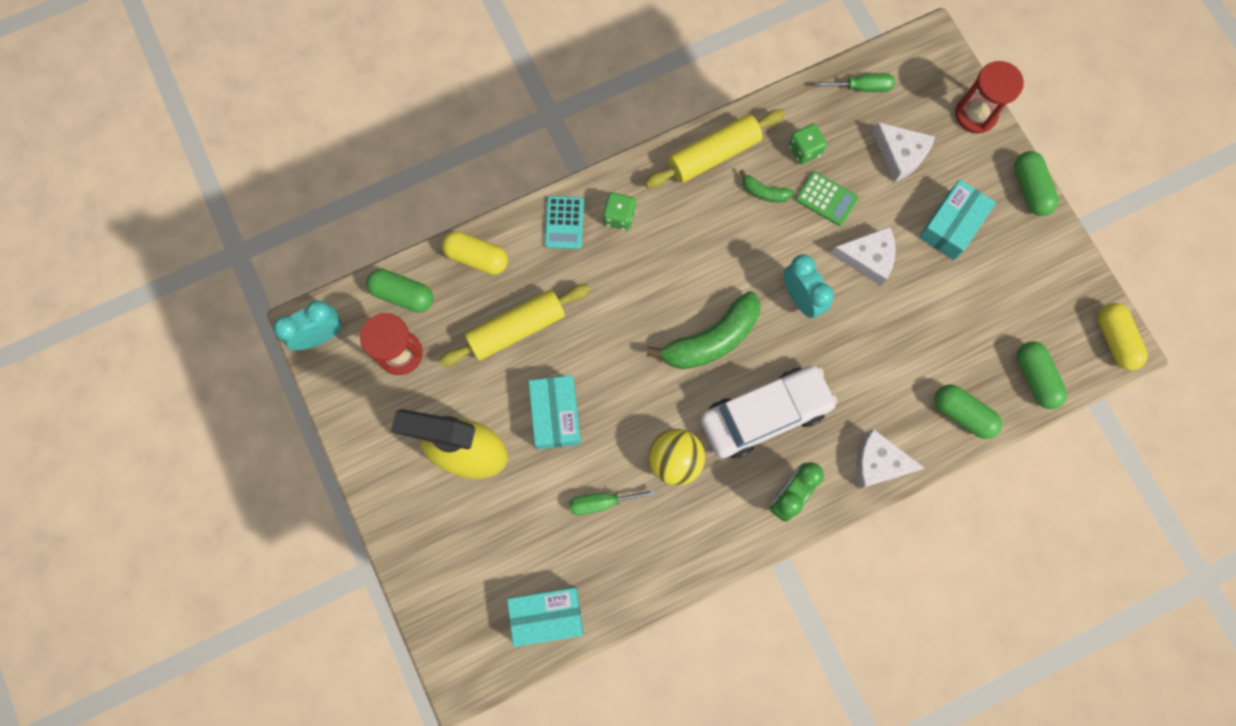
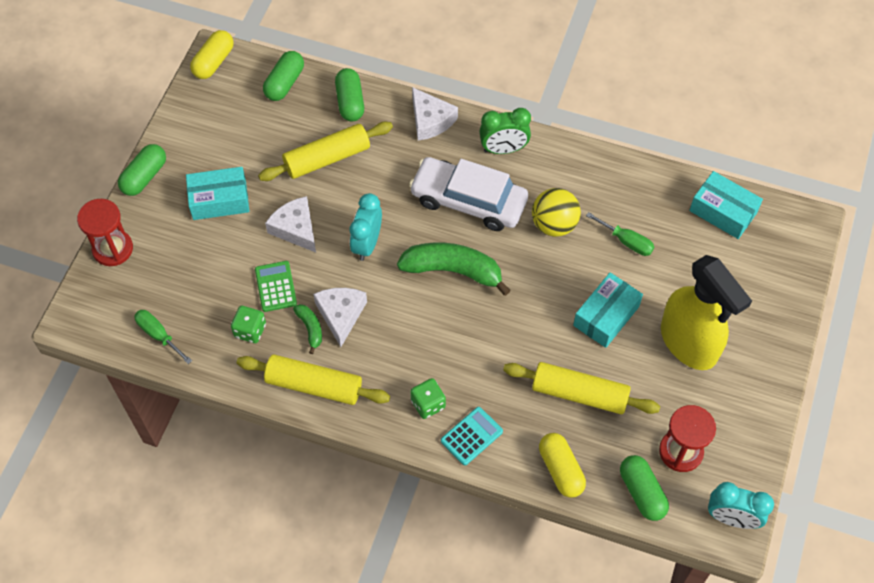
camera: 135 degrees left, 15 degrees down
white cheese [872,122,935,182] -> white cheese moved to [313,288,367,347]
none -> yellow rolling pin [258,122,393,181]

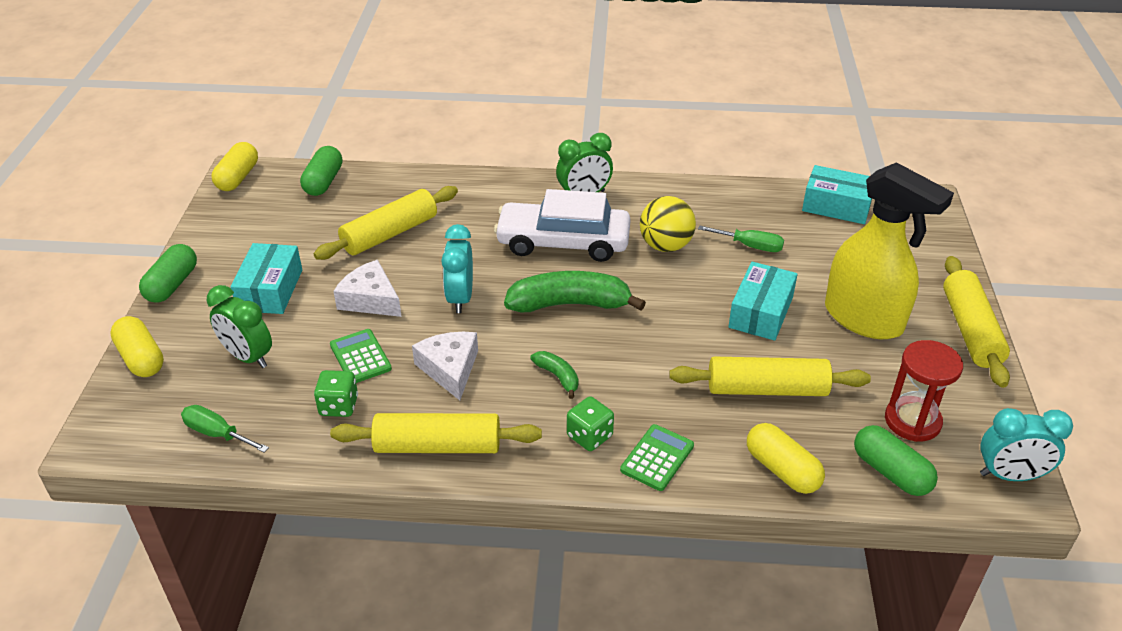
camera: 15 degrees left, 20 degrees down
red hourglass [77,199,133,266] -> yellow capsule [110,316,164,377]
turquoise box [186,167,249,220] -> turquoise box turned 60 degrees counterclockwise [230,243,302,314]
green banana [293,304,322,354] -> green banana moved to [530,351,579,399]
green capsule [335,68,364,121] -> none
white cheese [412,87,458,141] -> none
turquoise calculator [441,407,503,465] -> green calculator [620,424,694,491]
none -> green clock [207,285,272,368]
none -> yellow rolling pin [943,256,1010,388]

